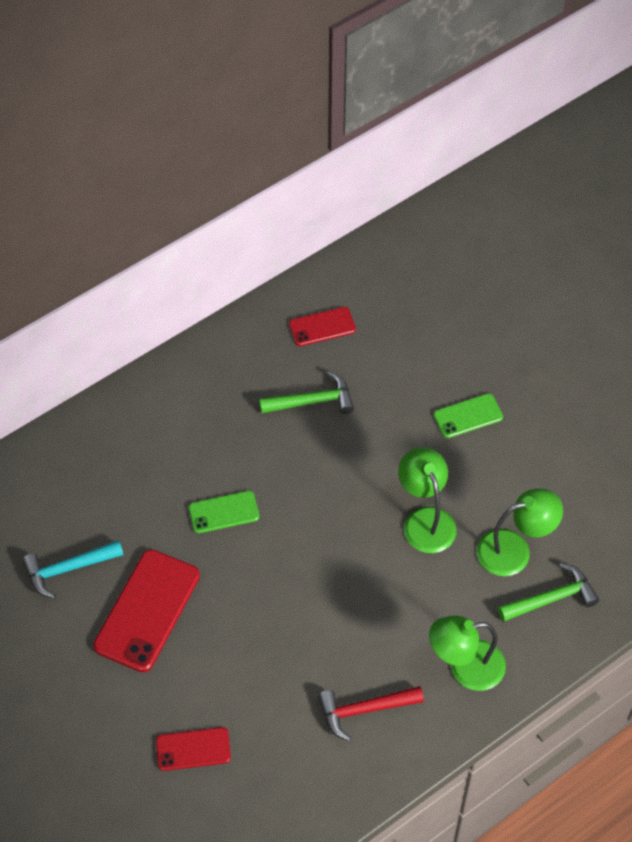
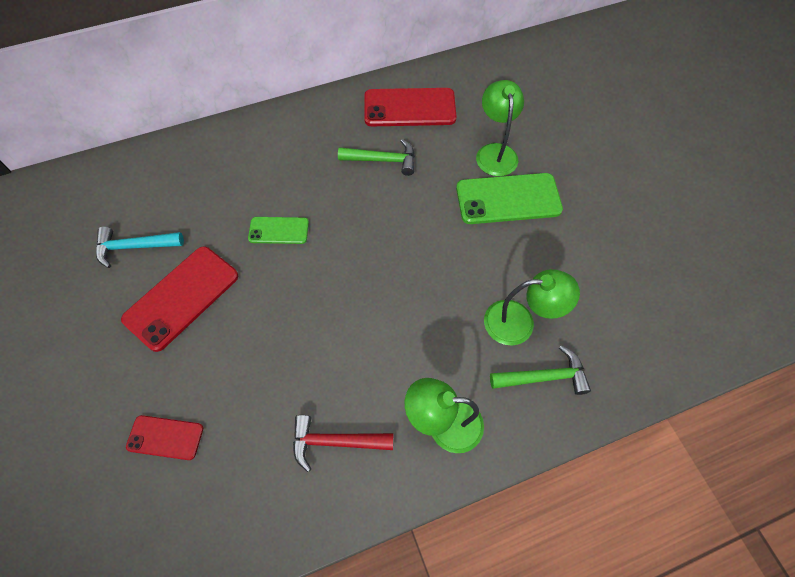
camera: 15 degrees right, 5 degrees up
red phone [289,307,356,346] -> red phone [364,88,457,126], size x1.78
green lamp [398,447,457,553] -> green lamp moved to [476,80,524,176]
green phone [433,393,503,438] -> green phone [456,173,563,224], size x1.78

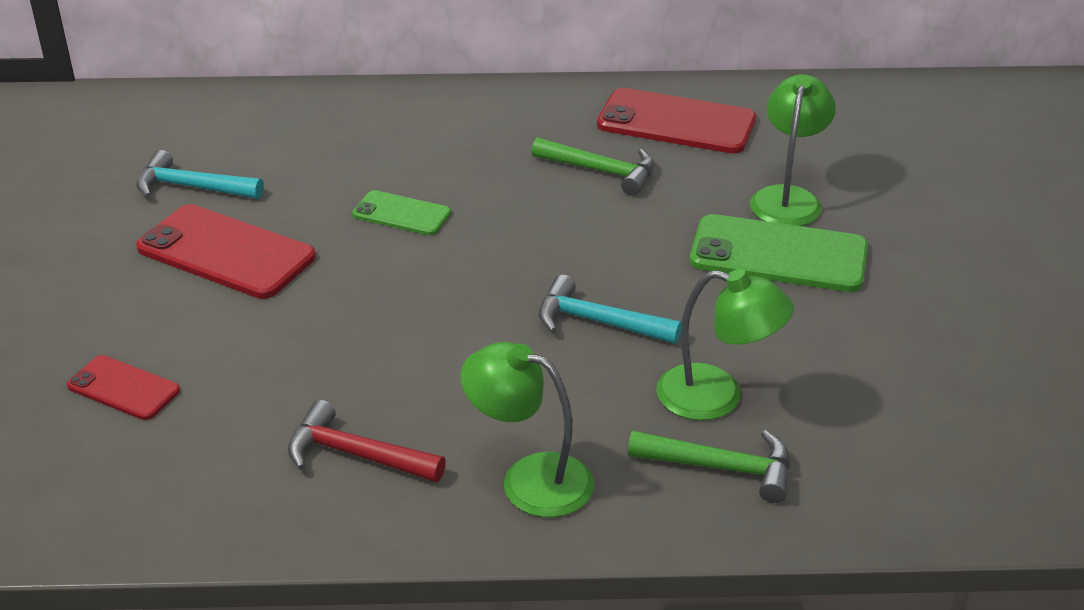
camera: 20 degrees right, 25 degrees down
red phone [121,246,238,352] -> red phone turned 60 degrees clockwise [136,204,316,299]
none -> turquoise hammer [539,275,682,344]

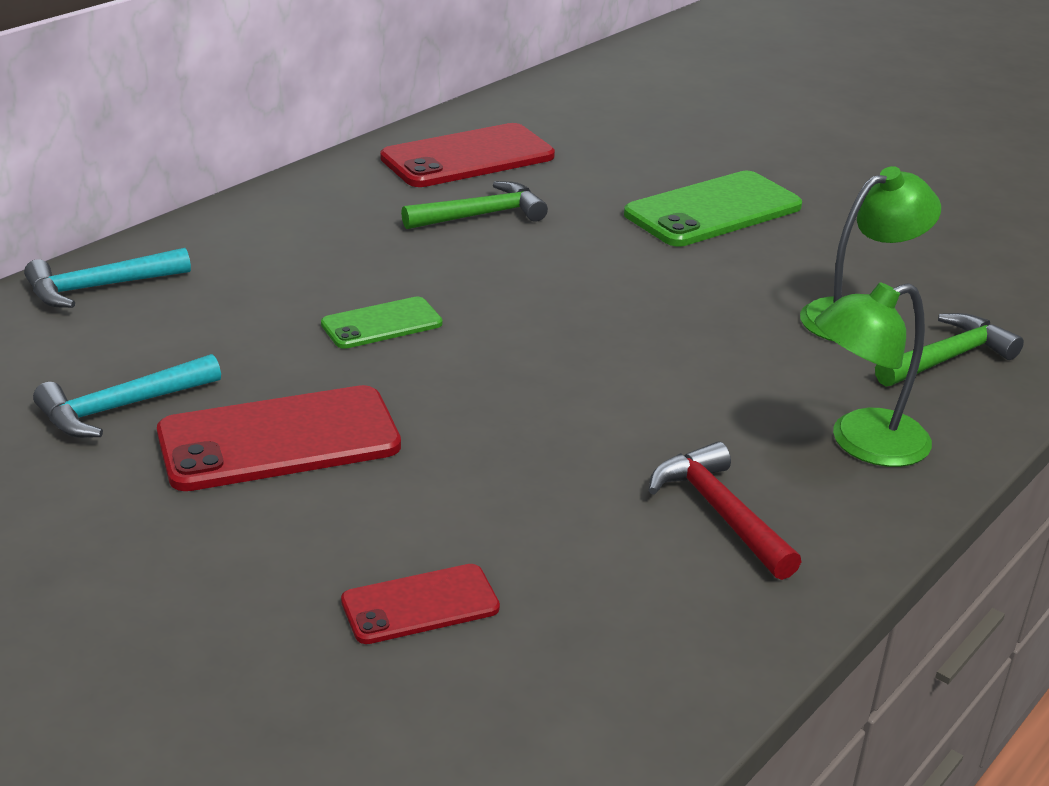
camera: 50 degrees left, 5 degrees down
red hammer [288,400,446,482] -> red hammer turned 90 degrees clockwise [649,441,801,580]
turquoise hammer [539,275,682,344] -> turquoise hammer moved to [24,248,191,308]
green lamp [750,74,836,226] -> none

